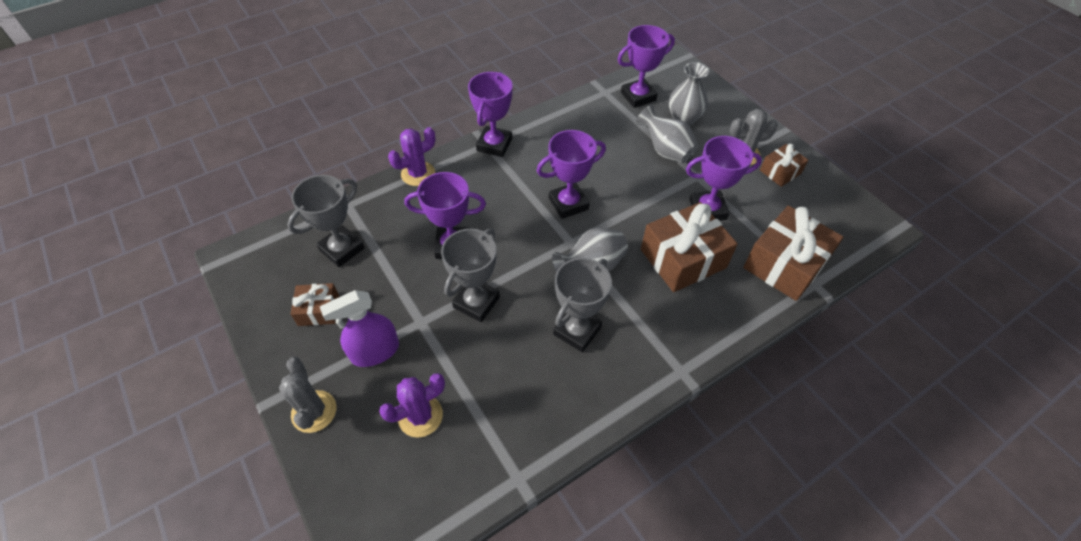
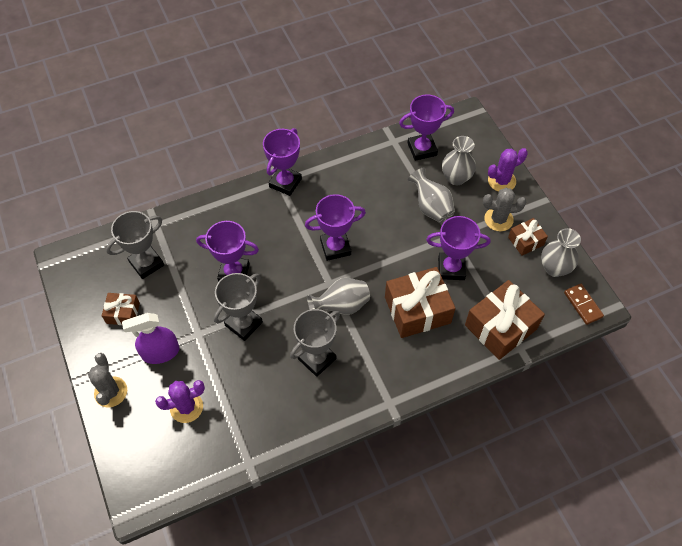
camera: 10 degrees right, 5 degrees up
purple cactus [388,127,435,186] -> purple cactus moved to [488,148,528,192]
none -> grey vase [541,228,581,277]
none -> brown domino [564,284,604,325]

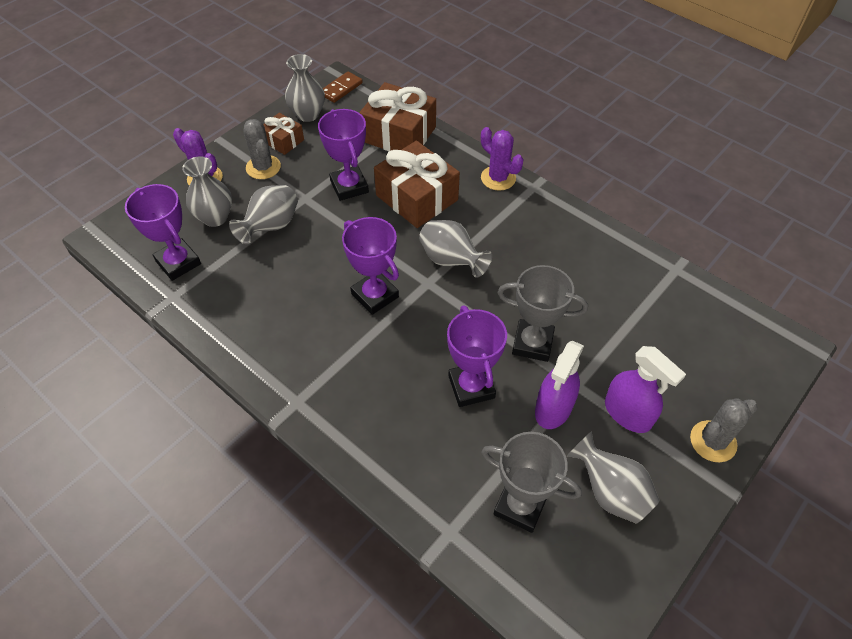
camera: 115 degrees left, 5 degrees down
brown gift [102,293,140,325] -> grey vase [567,431,660,524]
purple cactus [155,380,205,423] -> purple cactus moved to [481,127,523,191]
purple trophy [263,128,302,196] -> none
grey trophy [290,309,340,377] -> none
none -> purple spray bottle [535,341,584,429]

